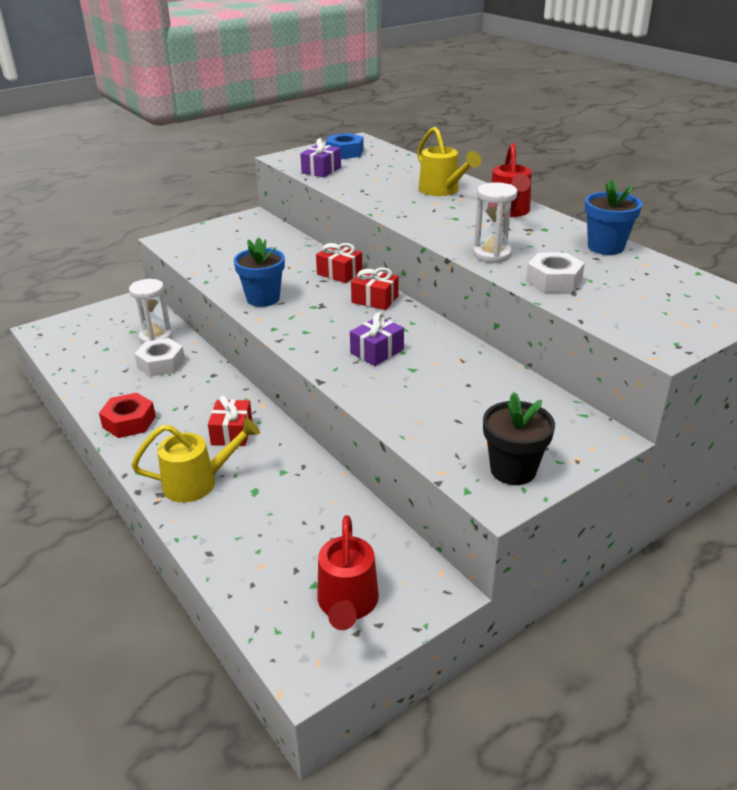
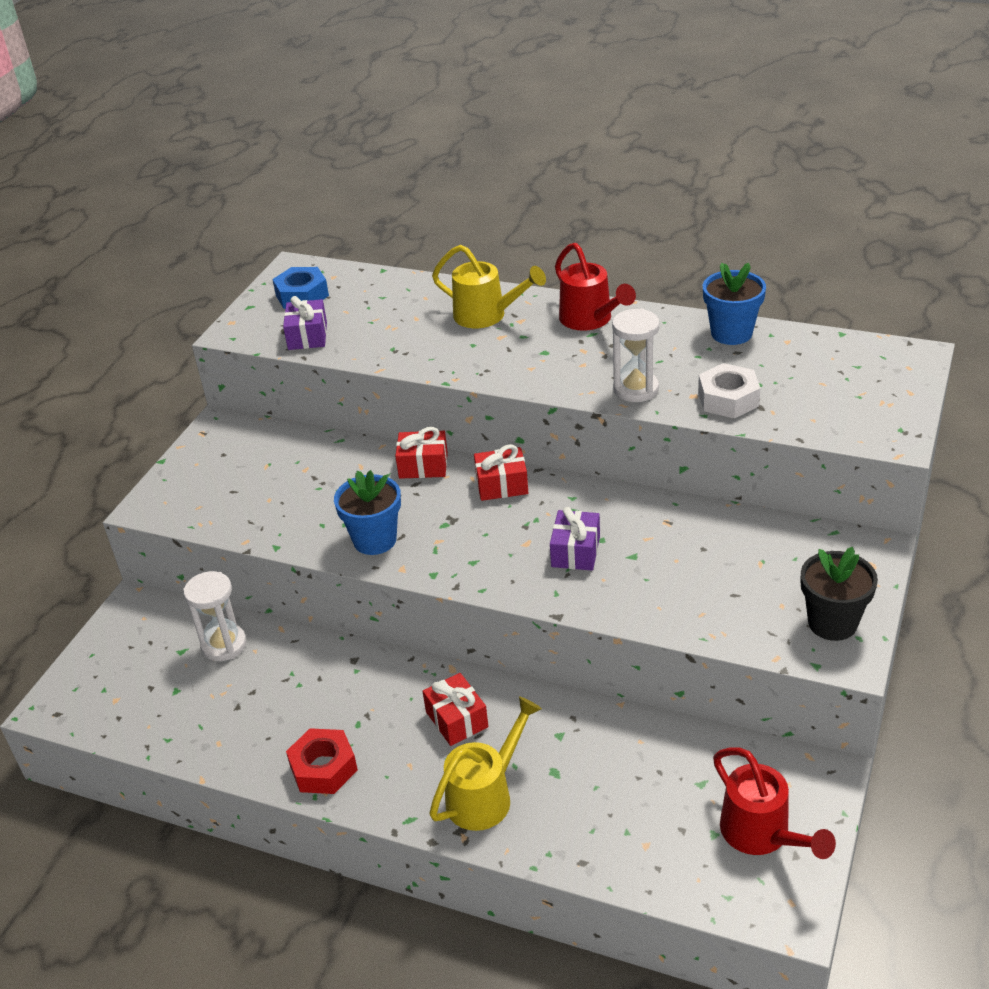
camera: 30 degrees left, 5 degrees up
white nut [134,338,185,377] -> none

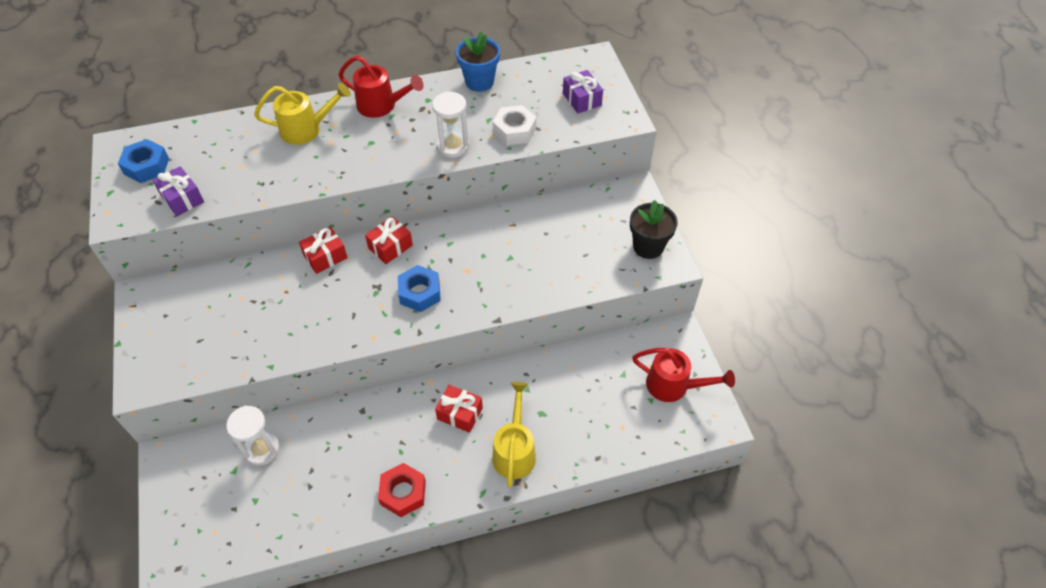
camera: 40 degrees left, 15 degrees up
blue flower pot [334,470,401,555] -> none
purple gift [550,507,600,571] -> purple gift moved to [563,70,603,113]
none -> blue nut [398,265,441,312]

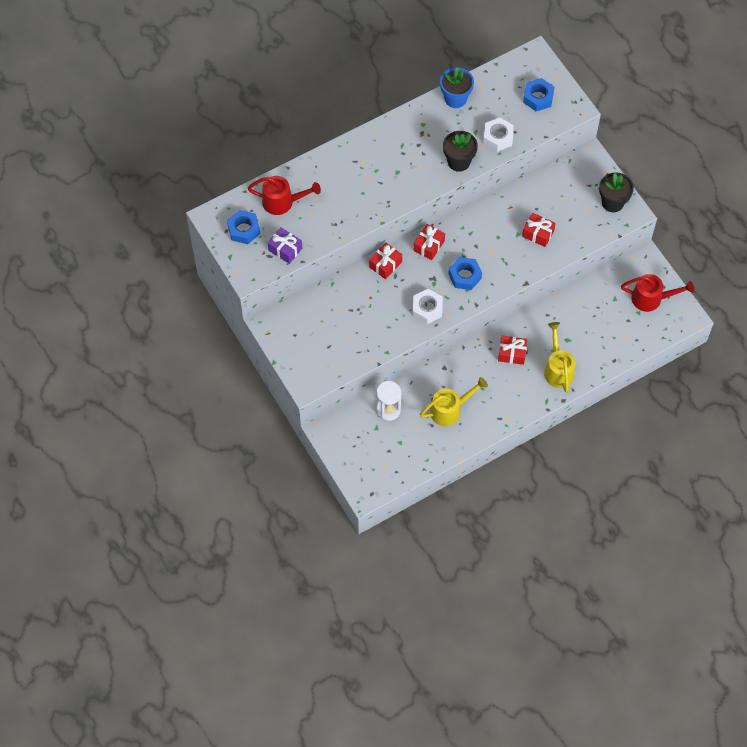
camera: 15 degrees left, 10 degrees up
yellow watering can [254,83,351,145] -> yellow watering can moved to [420,377,488,426]
red watering can [338,55,424,118] -> red watering can moved to [247,176,321,215]
red nut [378,463,426,517] -> none
white hourglass [432,92,469,158] -> black flower pot [443,131,478,172]
purple gift [563,70,603,113] -> blue nut [523,78,555,111]
none -> white nut [413,289,443,324]
none -> red gift [522,213,556,247]

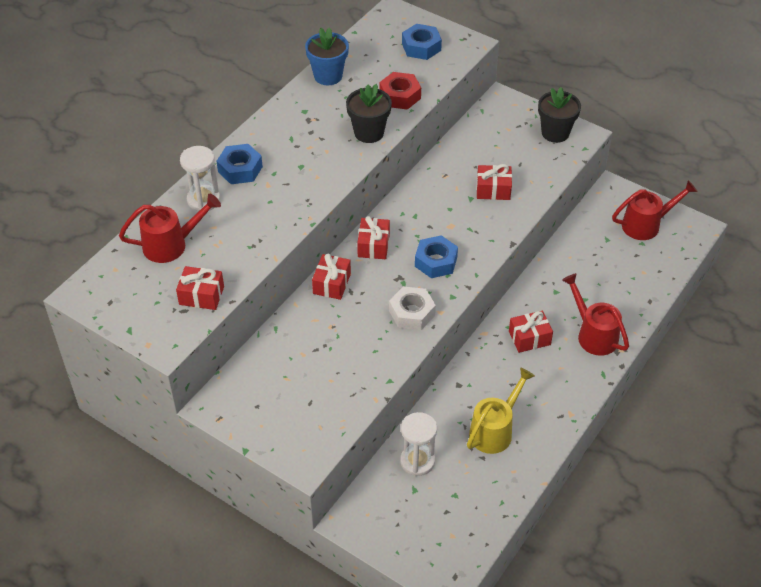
camera: 25 degrees left, 15 degrees down
blue nut [227,210,260,244] -> blue nut moved to [216,144,263,184]
purple gift [268,227,302,264] -> red gift [176,266,224,310]
white nut [483,118,514,152] -> red nut [379,72,421,110]
yellow watering can [544,322,575,392] -> red watering can [562,273,629,356]
none -> white hourglass [180,146,220,211]

